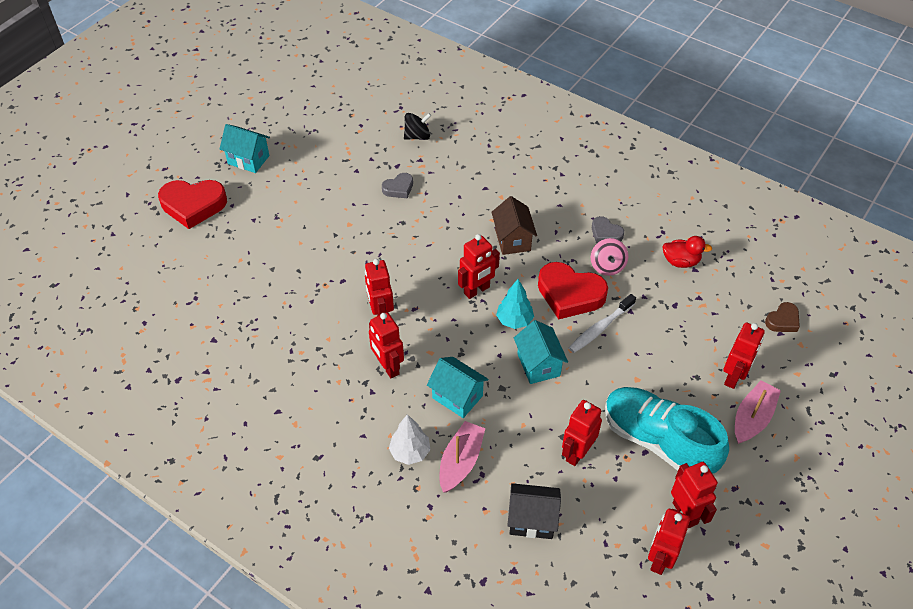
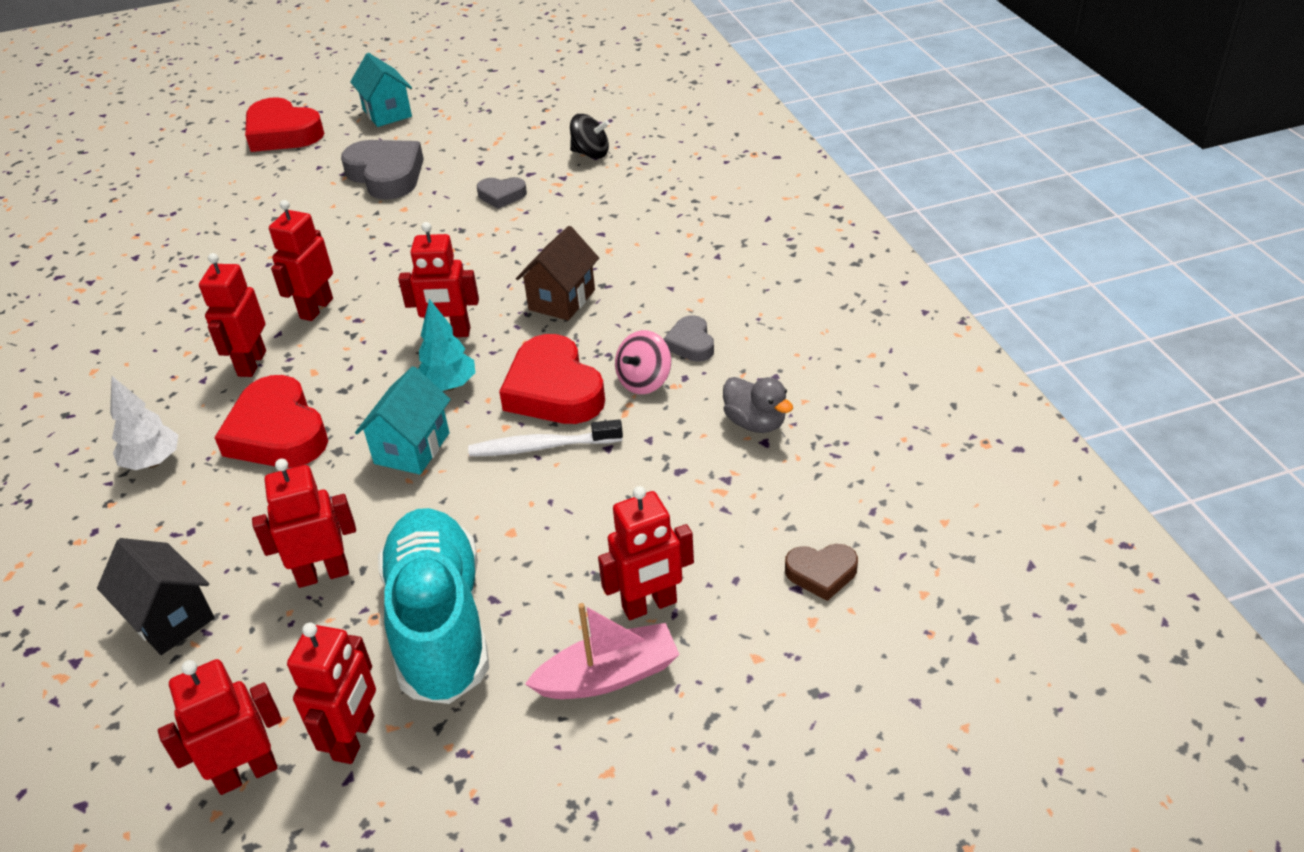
camera: 40 degrees right, 10 degrees down
turquoise house [427,357,488,418] -> red heart [214,375,328,468]
pink boat [439,421,485,493] -> none
red duck [663,236,712,268] -> grey duck [723,377,793,433]
none -> grey heart [341,140,424,200]

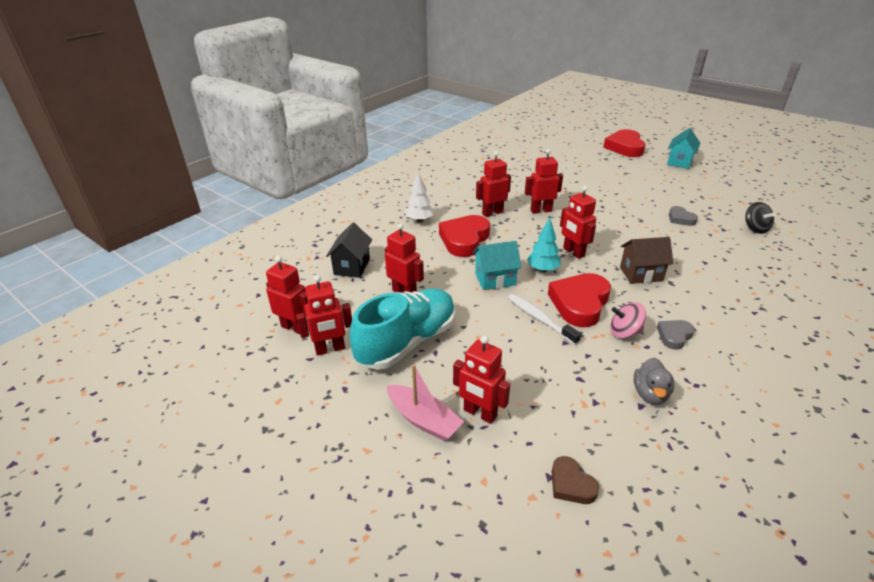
camera: 55 degrees right, 5 degrees down
grey heart [341,140,424,200] -> none

